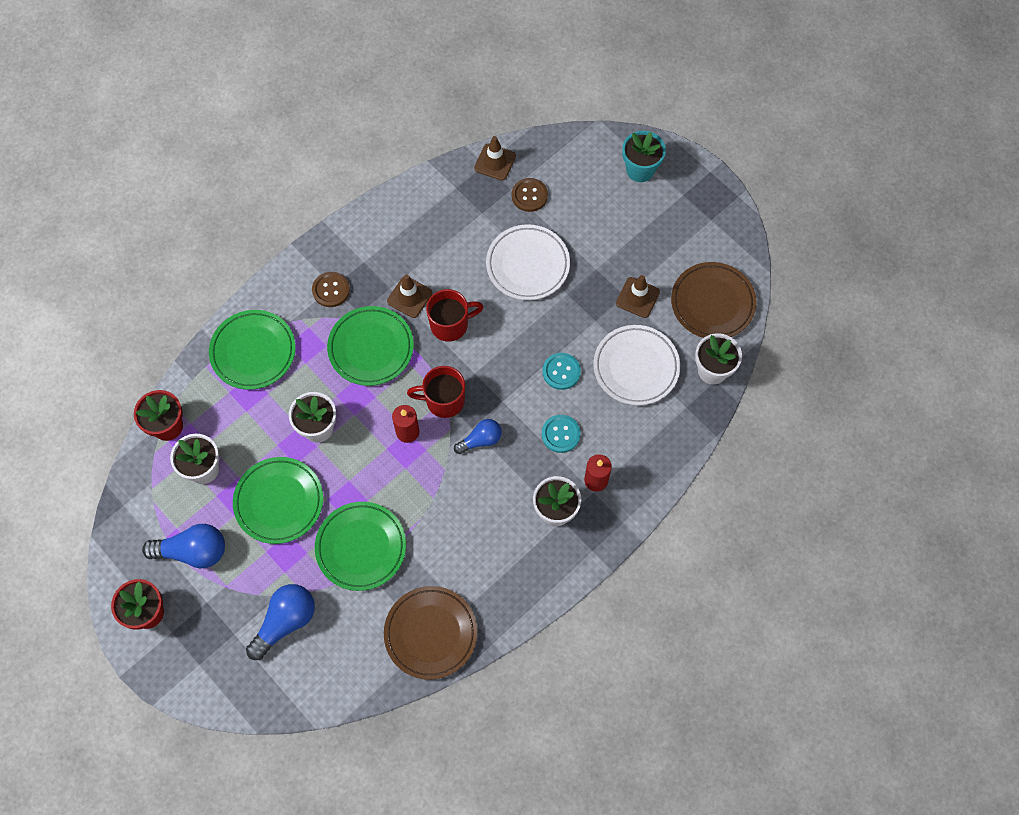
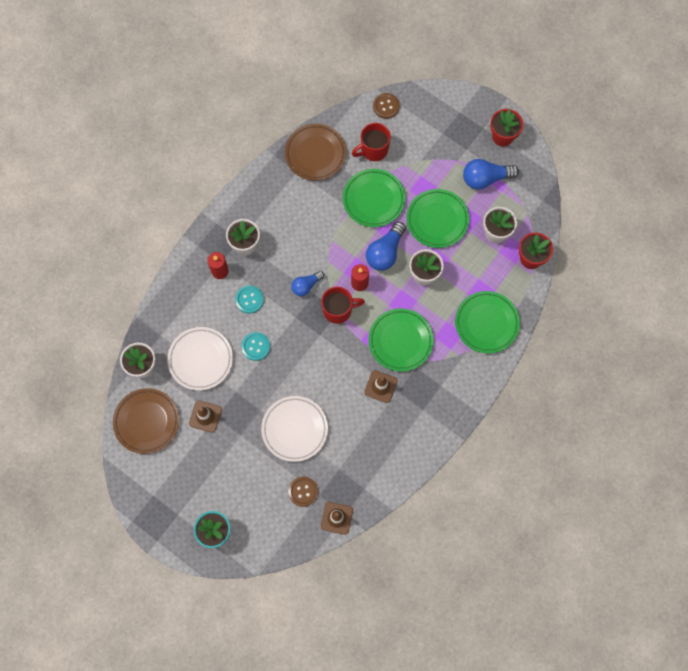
camera: 170 degrees right, 5 degrees up
blue light bulb [246,584,315,660] -> blue light bulb moved to [366,222,406,271]
brown button [312,272,350,307] -> brown button moved to [373,93,400,119]
red mug [426,289,483,342] -> red mug moved to [352,123,391,161]

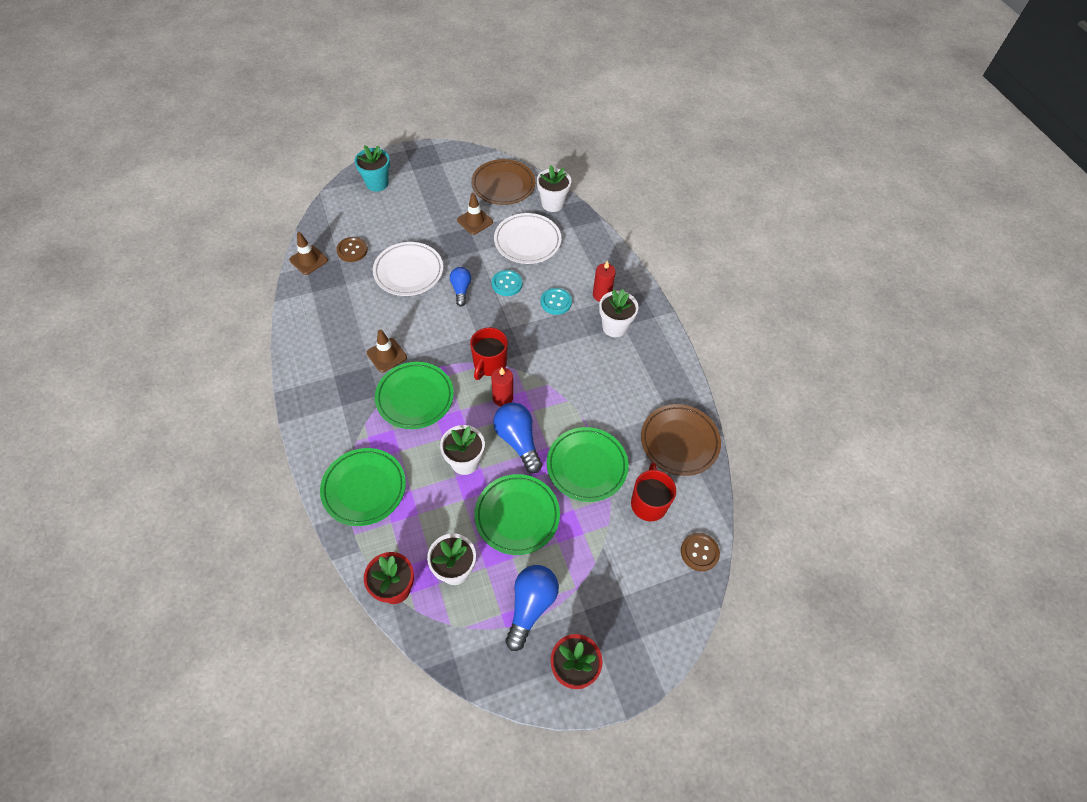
camera: 120 degrees right, 15 degrees down
blue light bulb [291,271,324,296] -> blue light bulb moved to [450,267,471,306]

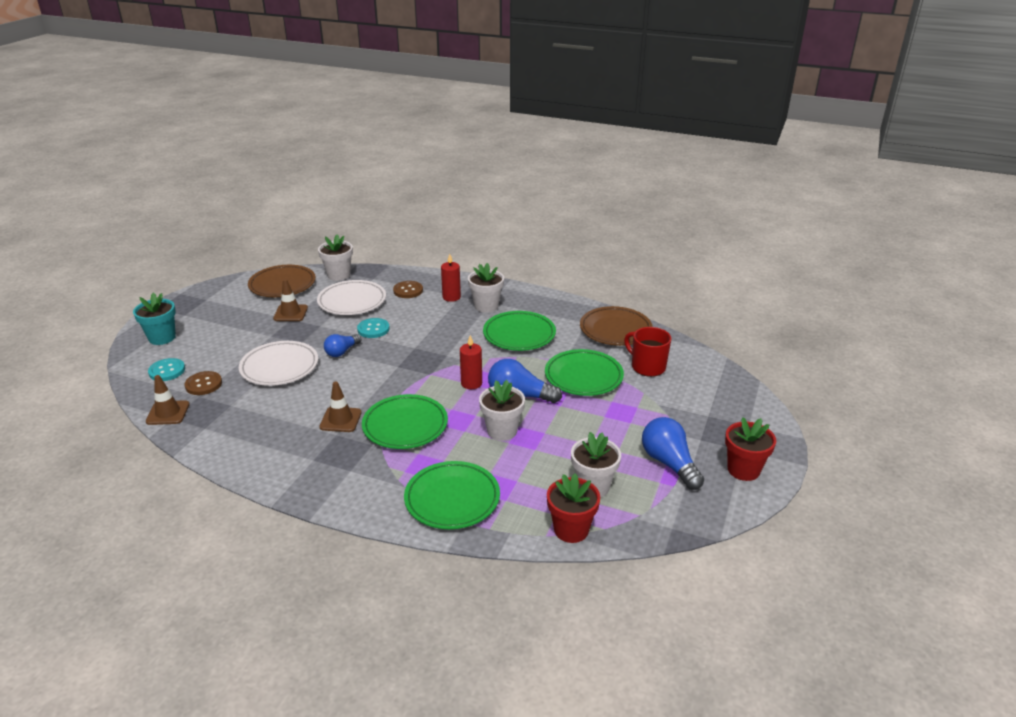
camera: 45 degrees left, 25 degrees down
blue light bulb [450,267,471,306] -> blue light bulb turned 90 degrees counterclockwise [324,334,361,357]
red mug [470,327,508,380] -> none
green plate [474,474,560,555] -> green plate moved to [483,311,556,351]
turquoise button [541,288,572,315] -> turquoise button moved to [148,358,185,381]
brown button [681,533,720,571] -> brown button moved to [393,281,423,298]

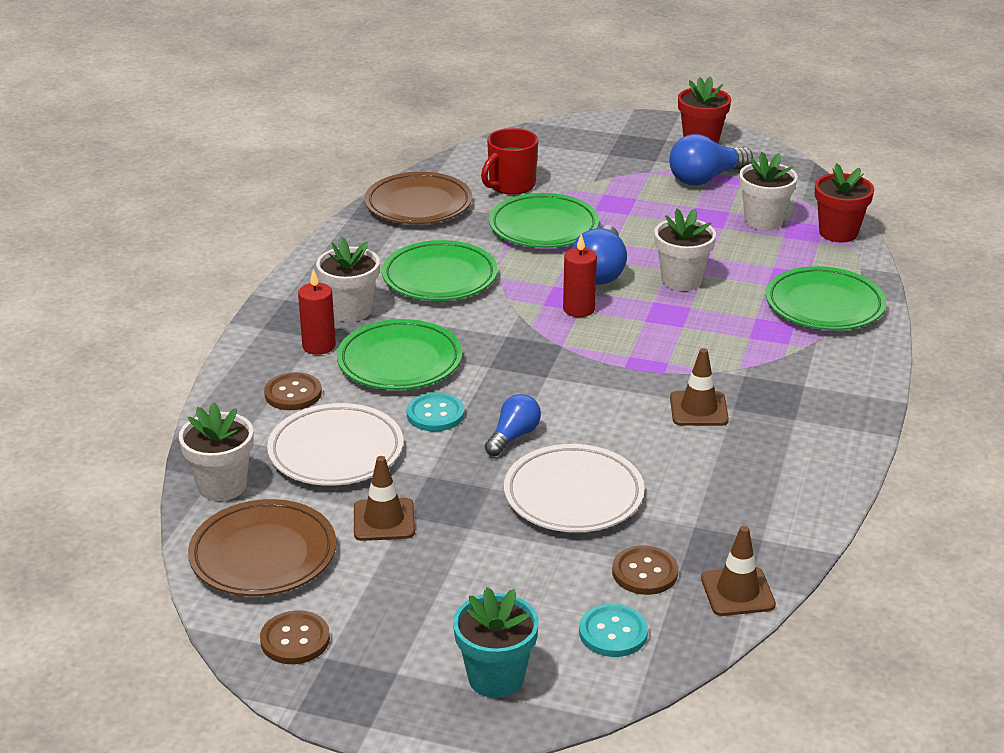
camera: 95 degrees left, 0 degrees up
blue light bulb [324,334,361,357] -> blue light bulb turned 90 degrees counterclockwise [485,394,541,456]
green plate [362,394,448,449] -> green plate moved to [337,319,462,390]
none -> brown button [260,610,330,664]

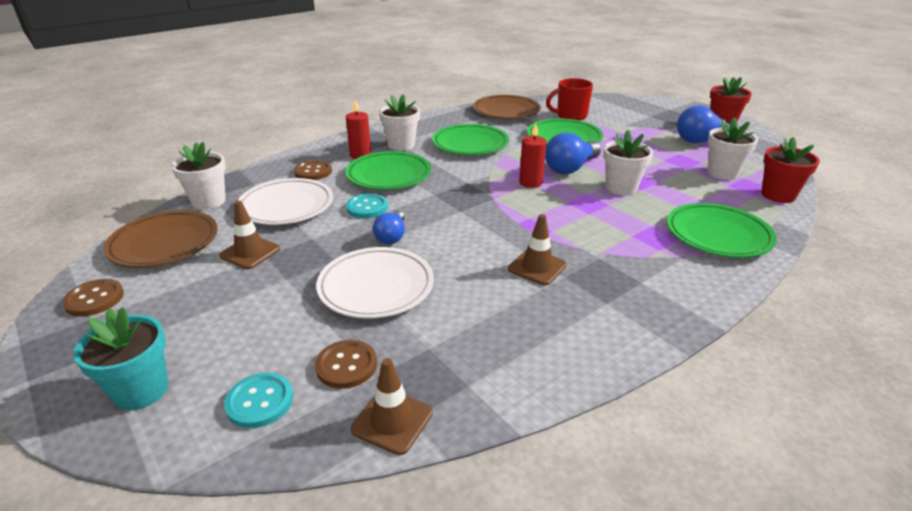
camera: 35 degrees right, 0 degrees up
blue light bulb [485,394,541,456] -> blue light bulb turned 120 degrees clockwise [373,210,405,244]

